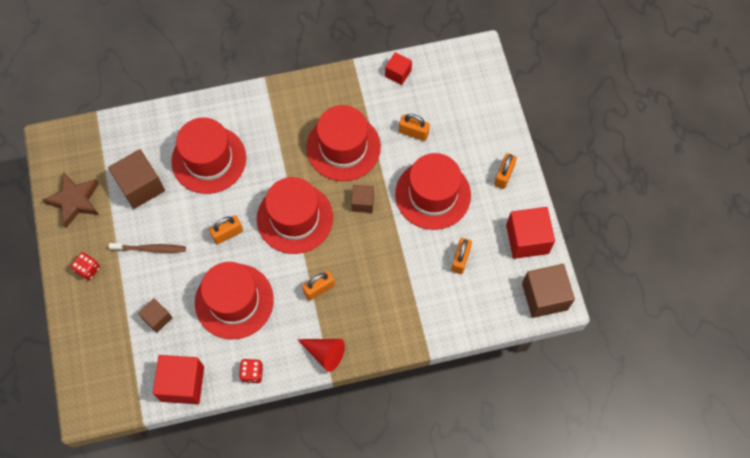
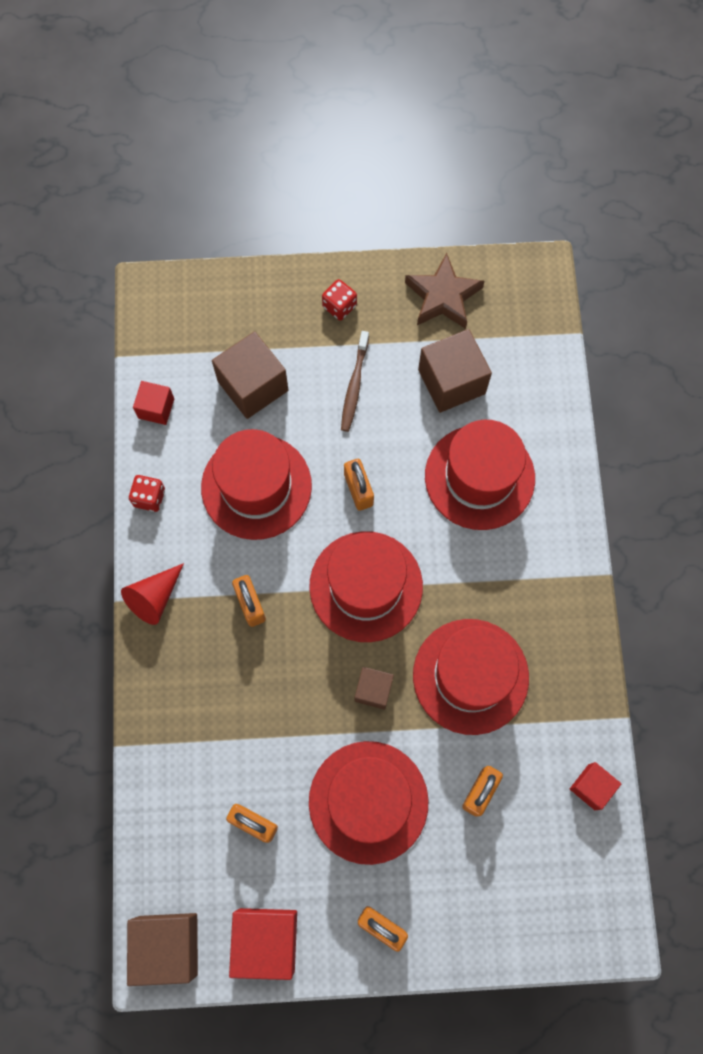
camera: 100 degrees right, 5 degrees up
brown cube [138,298,172,333] -> brown cube [212,331,288,419], size x1.76
red cube [153,355,204,404] -> red cube [133,381,174,425], size x0.57

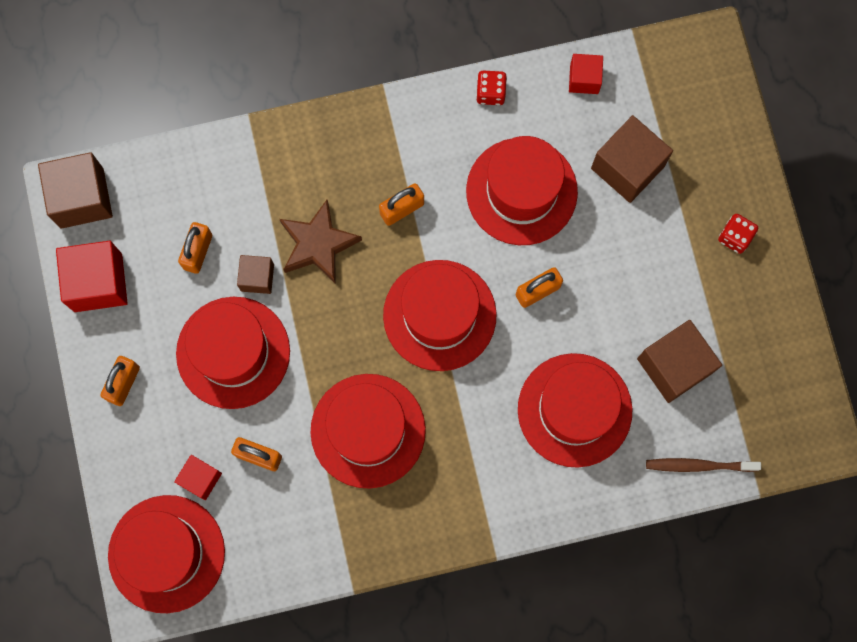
camera: 80 degrees right, 5 degrees up
red cone [121,563,184,625] -> none
brown toothbrush [341,331,369,432] -> brown toothbrush moved to [646,458,761,472]
brown cube [355,667,394,710] -> brown cube moved to [237,255,274,294]
brown star [405,253,484,329] -> brown star moved to [280,200,362,283]
red cube [570,762,621,810] -> red cube moved to [174,455,222,500]
none -> red hat [108,495,225,613]

